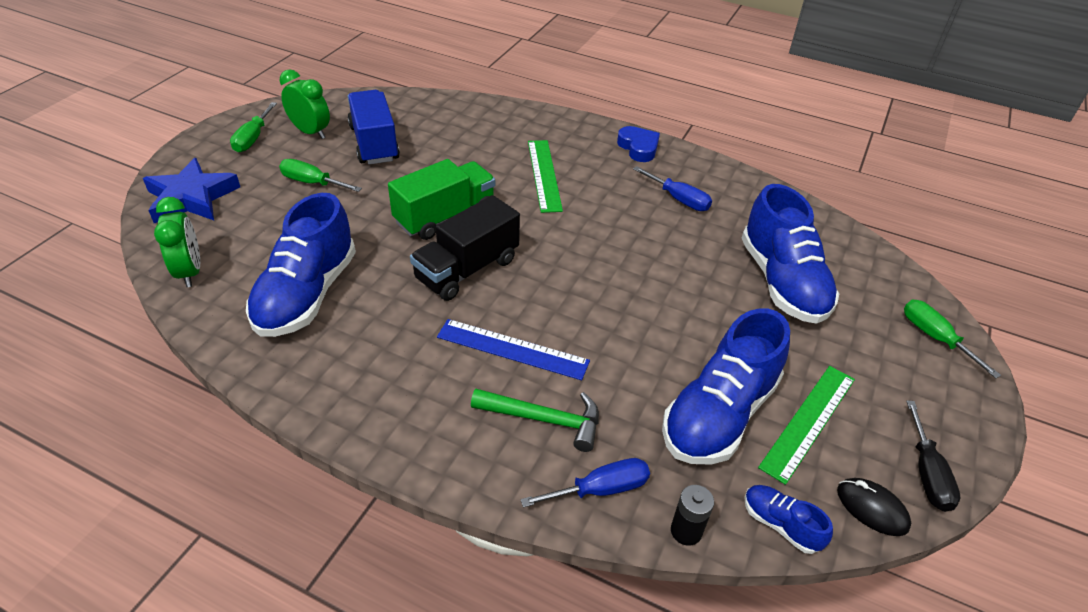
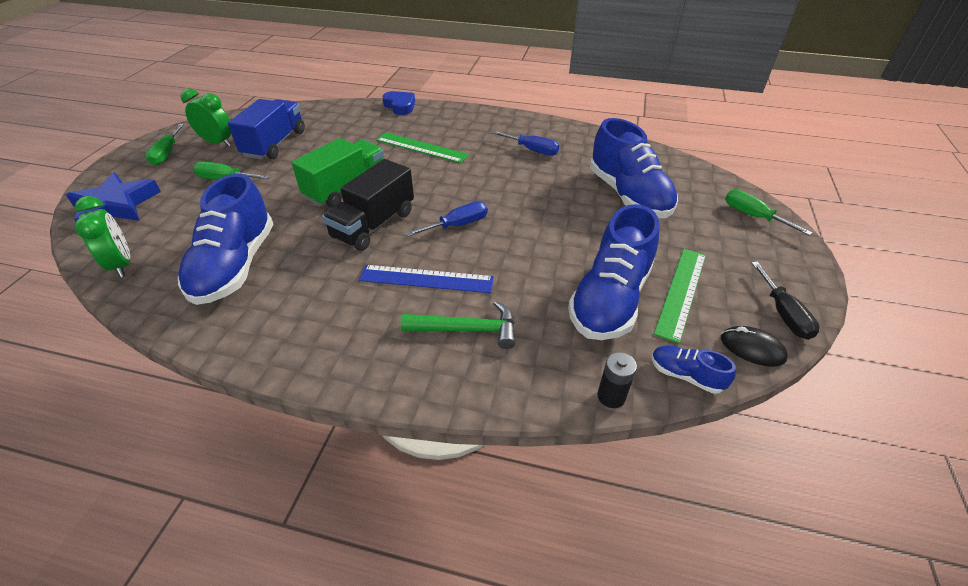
camera: 10 degrees left, 0 degrees up
blue truck [348,90,400,165] -> blue truck turned 45 degrees clockwise [228,99,305,159]
blue screwdriver [520,458,650,508] -> blue screwdriver moved to [405,201,488,237]
green ruler [528,140,563,213] -> green ruler turned 45 degrees counterclockwise [376,132,469,163]
blue heart [617,126,660,162] -> blue heart moved to [382,91,415,115]

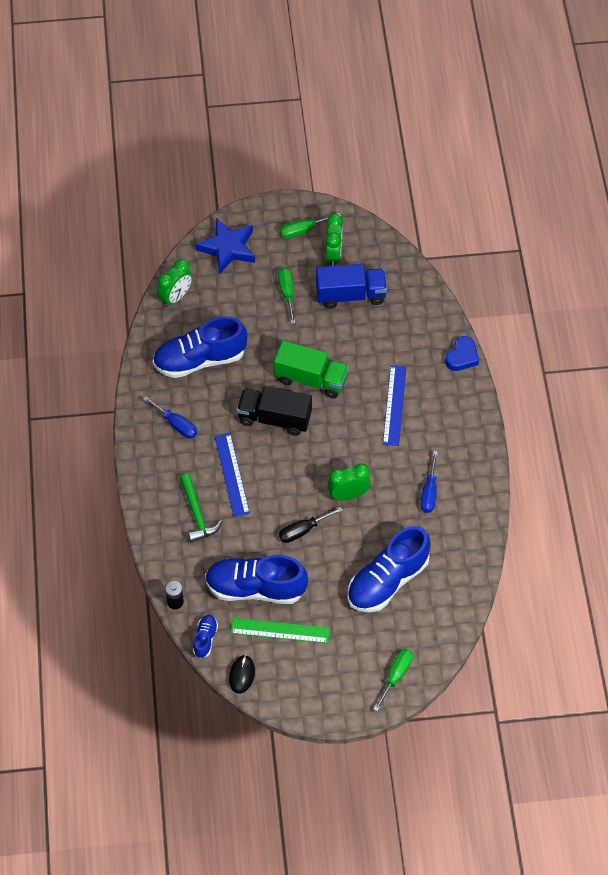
camera: 70 degrees right, 15 degrees up
green ruler [376,132,469,163] -> blue ruler [383,366,406,446]
blue screwdriver [405,201,488,237] -> blue screwdriver moved to [143,396,197,438]
black screwdriver [751,262,820,340] -> black screwdriver moved to [279,506,343,543]
none -> green clock [328,464,371,501]

